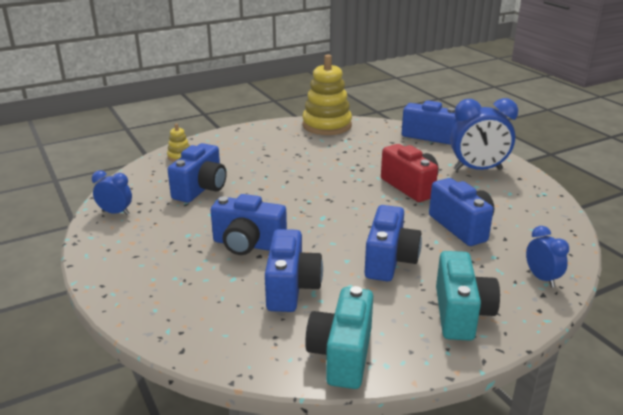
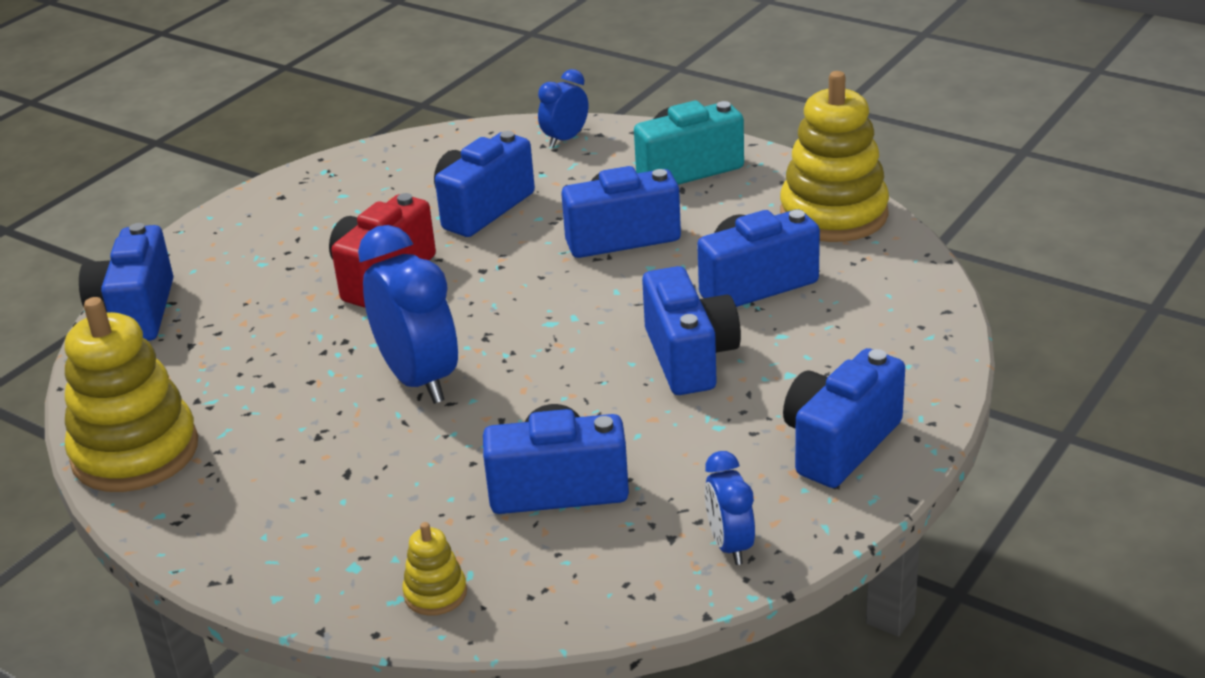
camera: 115 degrees left, 5 degrees up
turquoise camera [305,286,373,389] -> yellow stacking toy [780,71,889,242]
blue clock [450,98,518,171] -> blue clock moved to [358,225,458,404]
none -> blue camera [783,348,905,488]

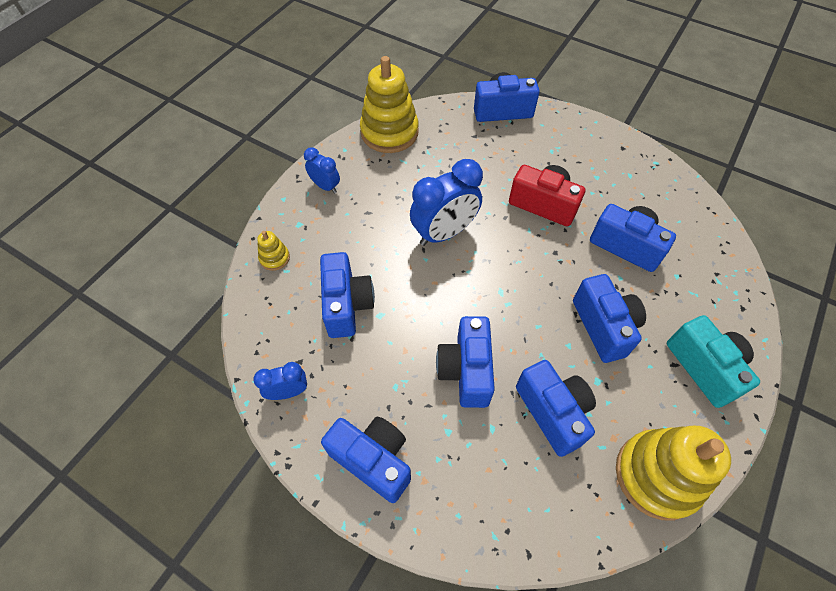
camera: 85 degrees right, 25 degrees up
blue clock [538,69,588,148] -> blue clock moved to [304,147,340,193]
blue camera [642,266,741,395] -> blue camera turned 105 degrees clockwise [436,316,495,408]

